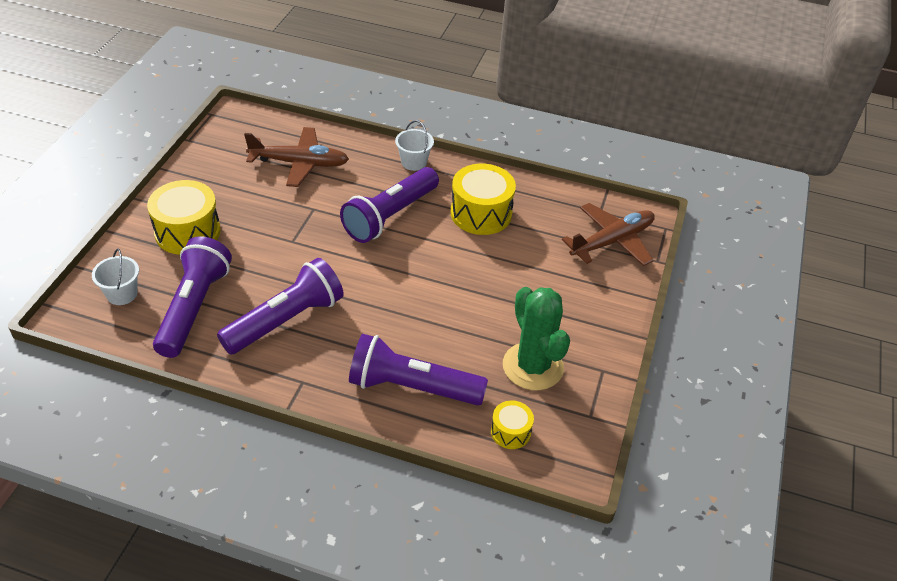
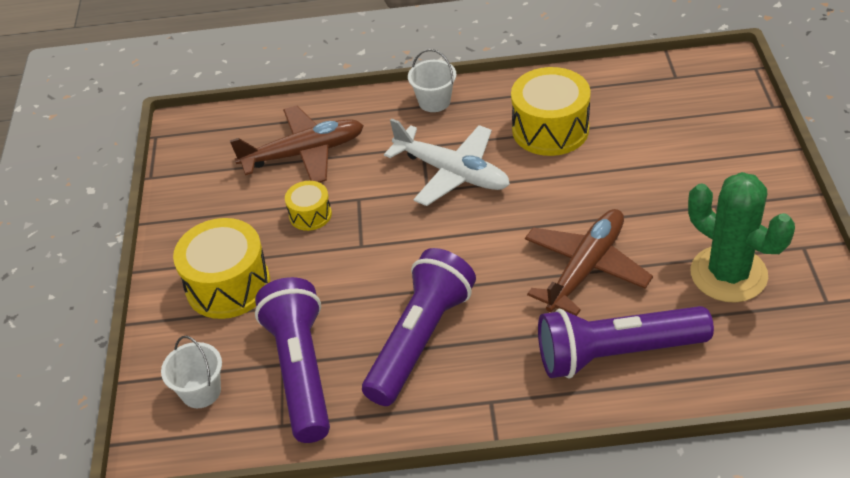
camera: 15 degrees left, 0 degrees up
purple flashlight [340,167,439,243] -> white plane [384,119,510,206]
yellow drum [491,401,534,449] -> yellow drum moved to [285,181,332,231]
brown plane [562,203,655,266] -> brown plane moved to [525,209,653,316]

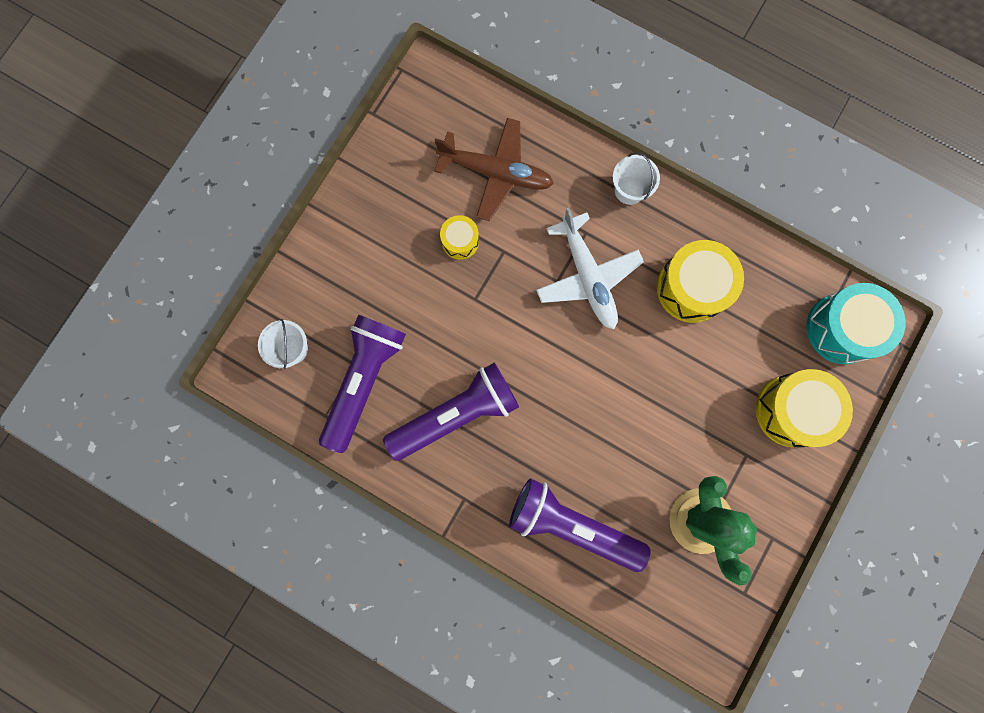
camera: 30 degrees right, 35 degrees up
yellow drum [173,218,270,319] -> yellow drum moved to [756,369,853,447]
brown plane [525,209,653,316] -> none
none -> turquoise drum [806,283,906,364]

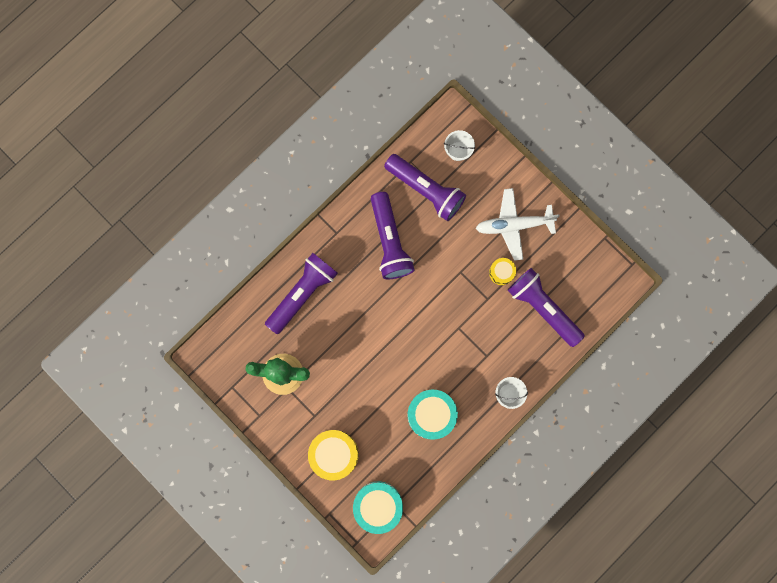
camera: 105 degrees right, 0 degrees up
brown plane [434,118,554,221] -> purple flashlight [507,268,585,347]
white plane [536,207,644,329] -> white plane moved to [476,188,560,261]
yellow drum [657,240,744,323] -> turquoise drum [407,390,458,439]

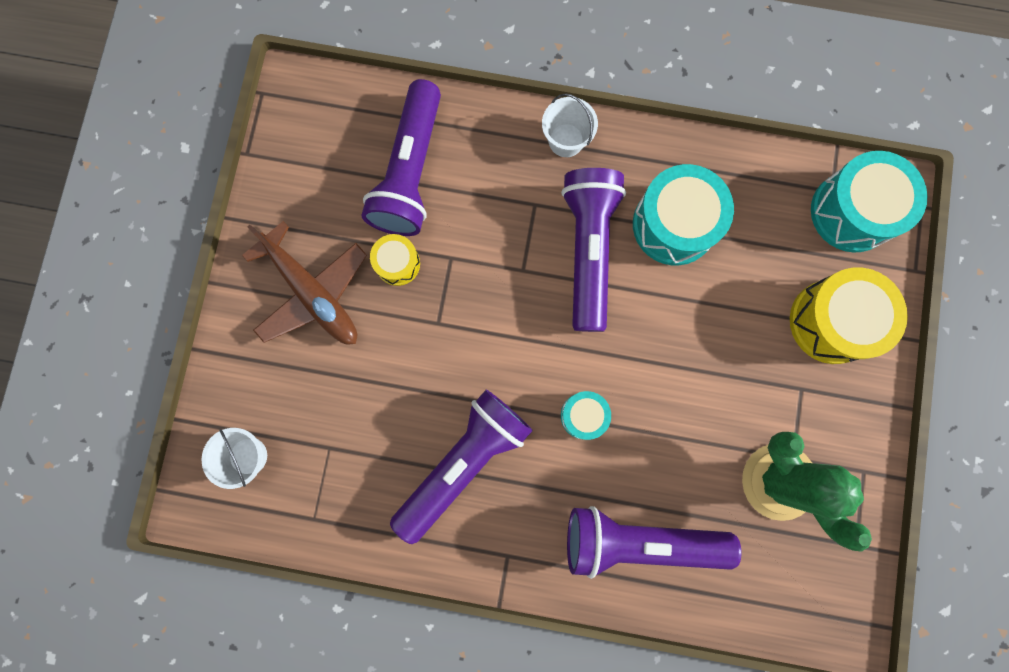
camera: 125 degrees left, 0 degrees up
purple flashlight [384,154,466,221] -> purple flashlight moved to [561,168,626,332]
white plane [476,188,560,261] -> brown plane [242,221,367,345]
none -> turquoise drum [561,391,611,440]

